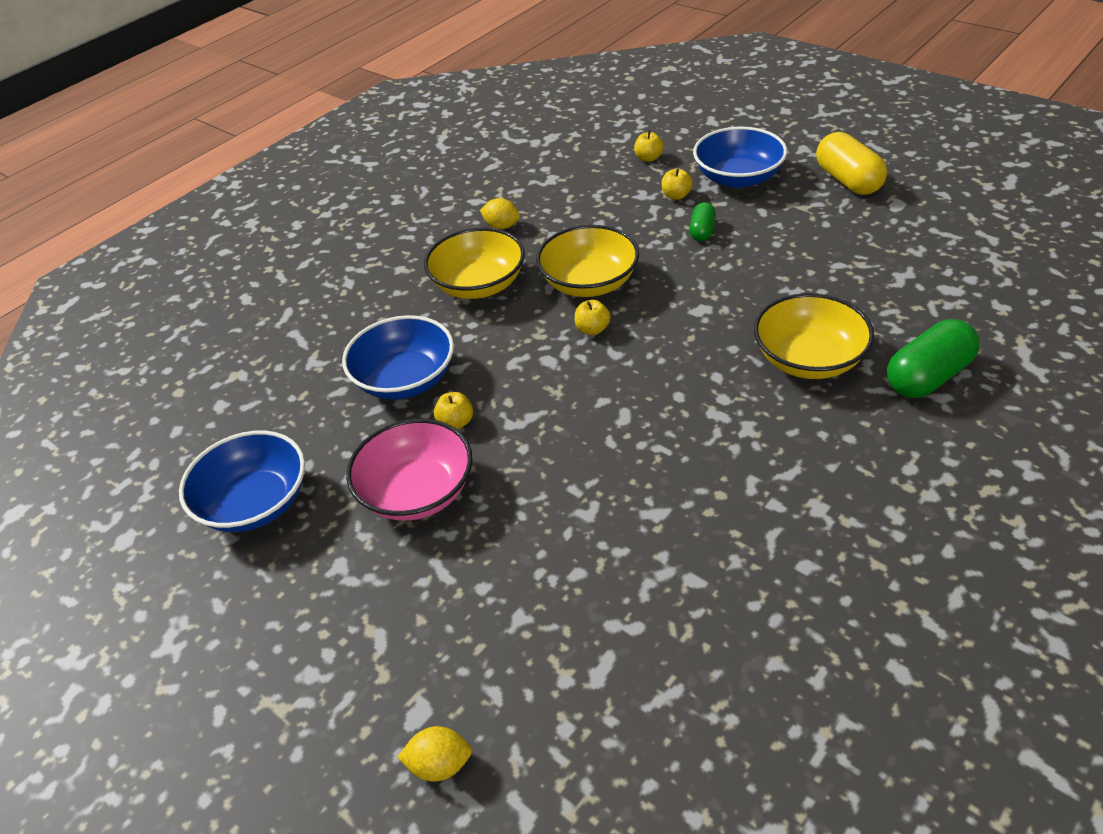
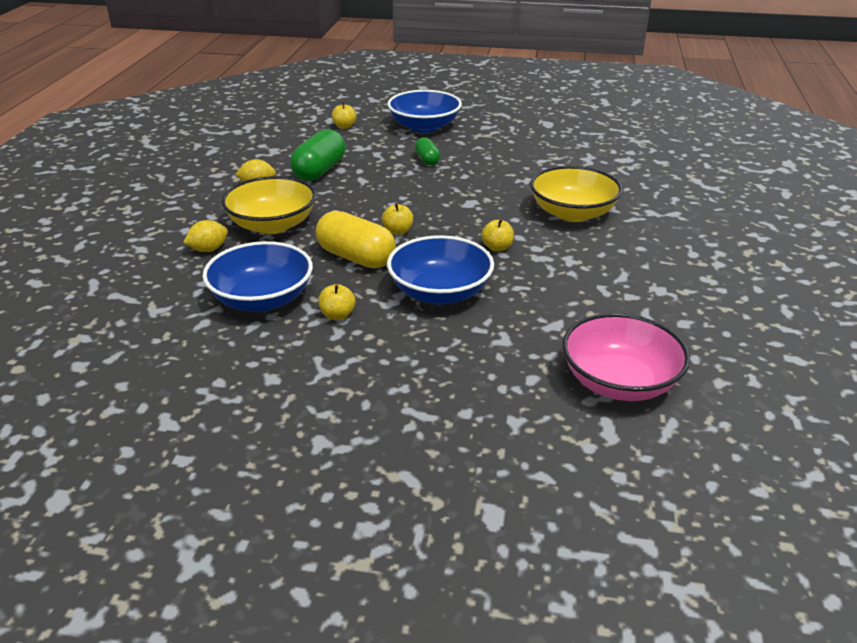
camera: 35 degrees left, 10 degrees down
blue bowl [179,431,305,532] -> blue bowl moved to [387,235,494,305]
pink bowl [346,419,473,521] -> pink bowl moved to [562,313,690,401]
yellow lemon [397,726,472,782] -> yellow lemon moved to [183,220,228,252]
yellow bowl [536,225,639,297] -> none
yellow apple [662,169,693,200] -> yellow apple moved to [481,219,514,251]
yellow capsule [816,132,887,195] -> yellow capsule moved to [316,211,396,268]
green capsule [887,319,980,398] -> green capsule moved to [290,129,346,181]

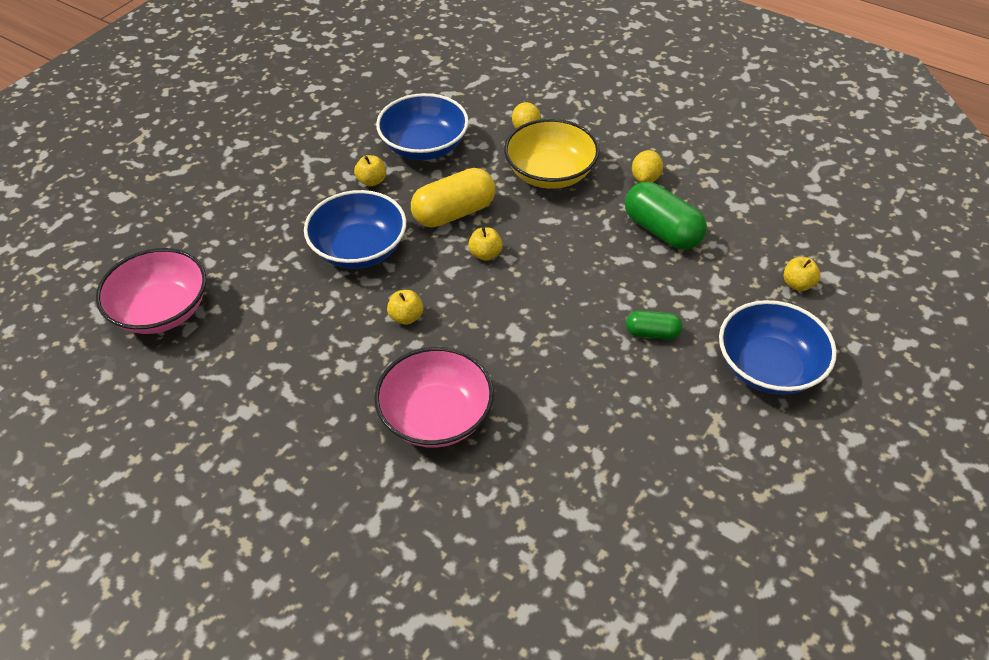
camera: 115 degrees right, 15 degrees up
yellow bowl [530,166,622,222] -> pink bowl [374,347,494,448]

